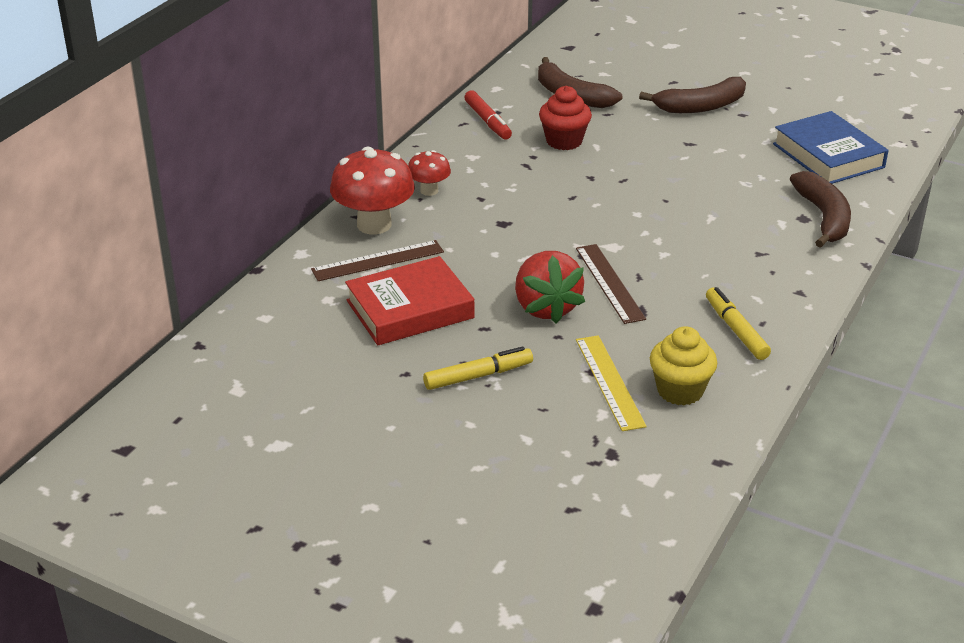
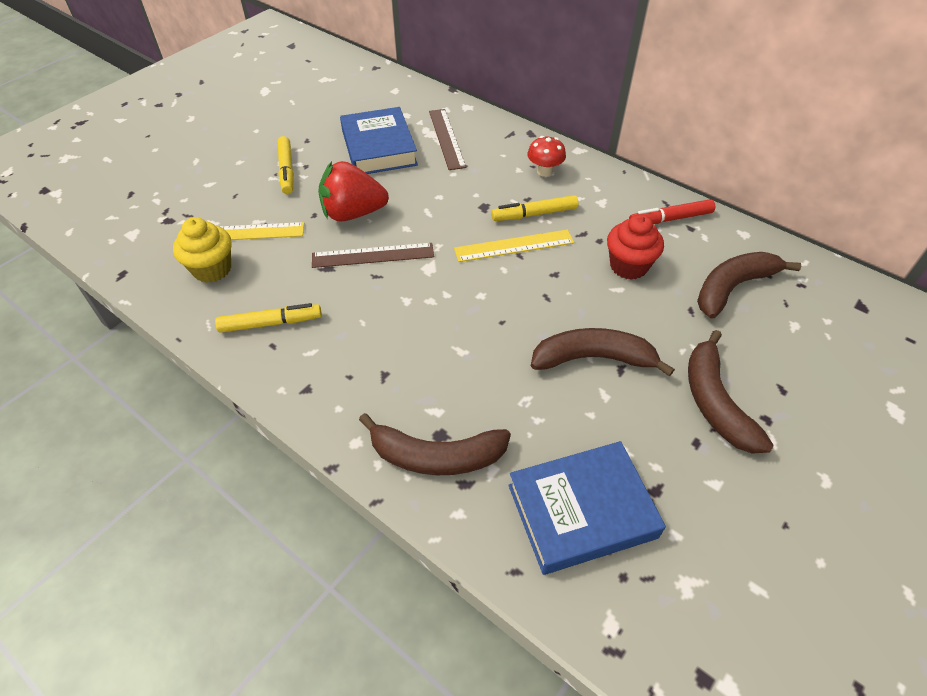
camera: 100 degrees right, 15 degrees up
red mushroom [330,147,415,234] -> none
red book [345,256,474,345] -> blue book [340,107,418,174]
none -> yellow ruler [454,229,574,262]
none -> yellow marker [491,195,578,221]
none -> brown banana [531,328,675,377]

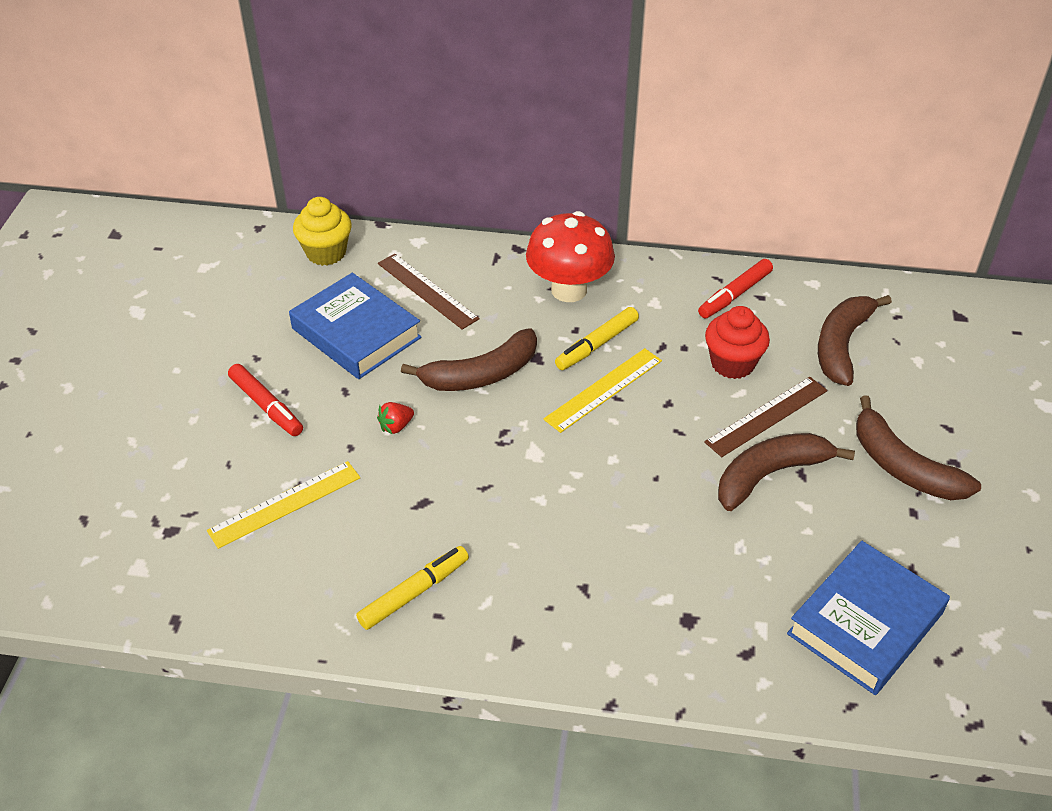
camera: 30 degrees left, 5 degrees down
yellow cupcake [173,217,232,283] -> yellow cupcake moved to [293,197,351,266]
yellow marker [277,136,294,194] -> red marker [228,364,303,436]
brown ruler [312,243,434,268] -> brown ruler moved to [704,377,827,457]
red strawberry [318,161,389,222] -> red strawberry [377,402,414,434], size x0.43
brown banana [359,413,511,475] -> brown banana moved to [401,328,537,391]
red mushroom [527,136,566,177] -> red mushroom [526,211,615,302], size x1.85

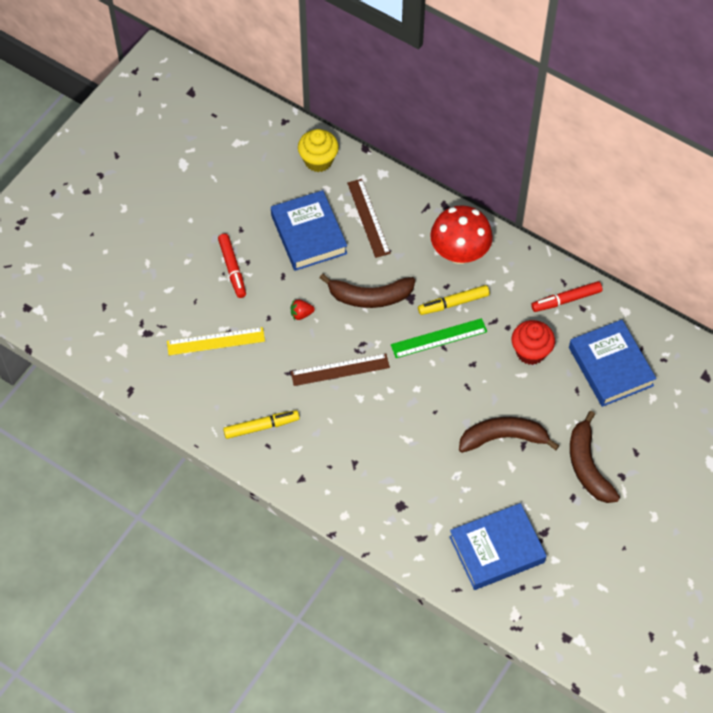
camera: 25 degrees right, 15 degrees up
yellow ruler [543,348,662,433] -> green ruler [391,318,487,358]
brown ruler [704,377,827,457] -> brown ruler moved to [291,354,390,386]
brown banana [818,295,892,386] -> blue book [569,320,656,407]

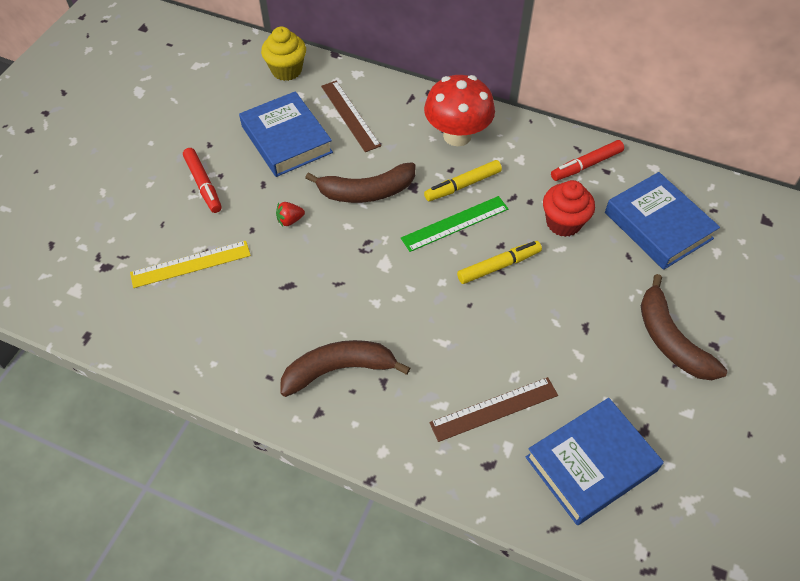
camera: 10 degrees left, 5 degrees down
yellow marker [223,410,300,439] -> yellow marker moved to [457,241,542,284]
brown ruler [291,354,390,386] -> brown ruler moved to [429,377,558,442]
brown banana [459,417,560,453] -> brown banana moved to [280,340,410,397]

